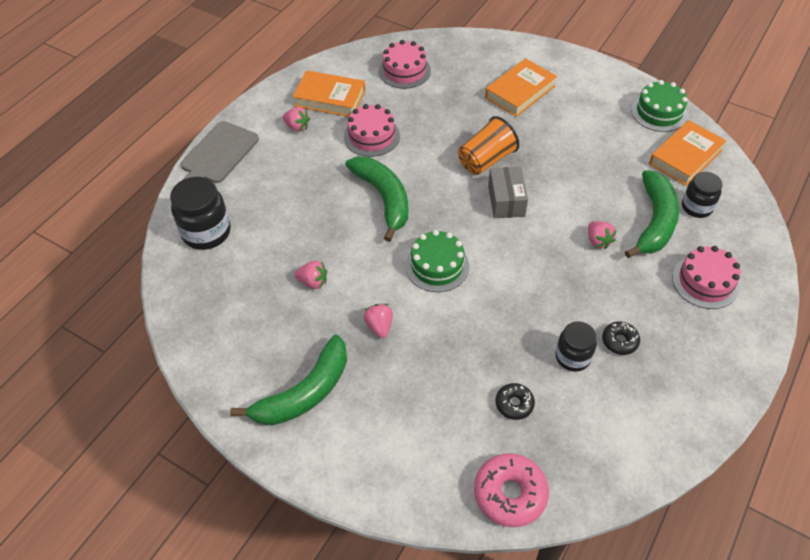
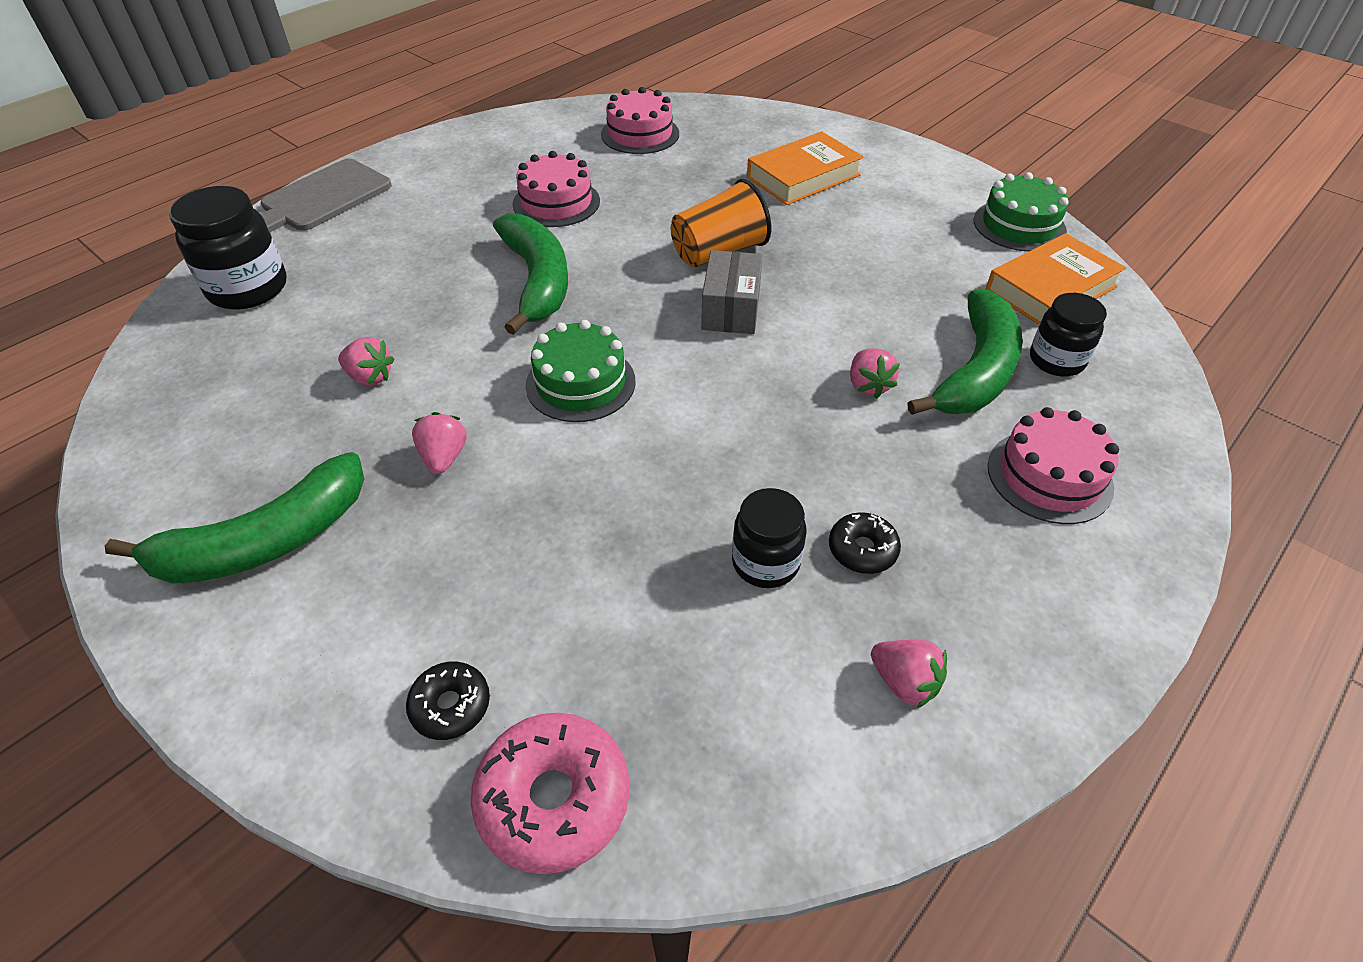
camera: 10 degrees right, 5 degrees down
pink strawberry [283,107,310,132] -> pink strawberry moved to [871,640,947,709]
orange book [292,70,365,117] -> none
black donut [495,383,535,420] -> black donut moved to [406,661,490,740]

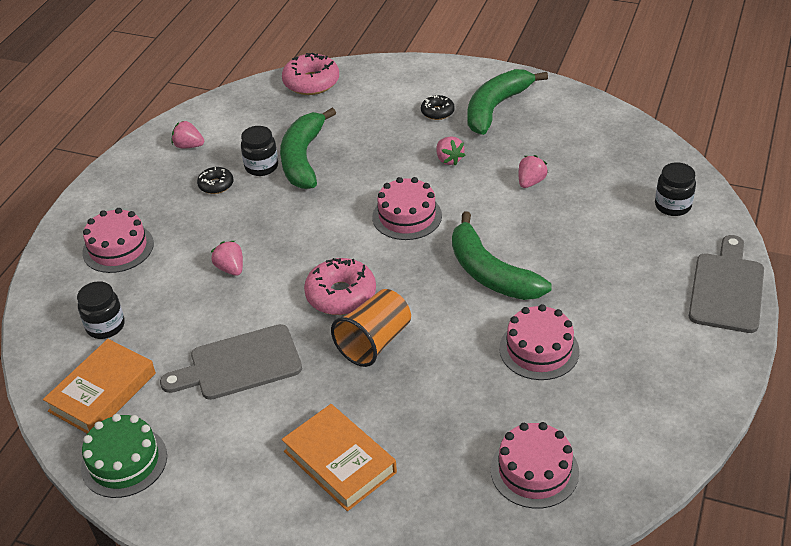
camera: 160 degrees right, 5 degrees down
black jar [169,186,287,309] -> black jar [655,162,696,216], size x0.64
pink strawberry [338,337,394,386] -> pink strawberry turned 120 degrees clockwise [519,155,548,188]
black donut [406,661,490,740] -> black donut moved to [421,95,454,120]
green cake [526,320,635,422] -> pink cake [372,177,442,240]
grey box [701,250,763,334] -> pink donut [304,258,376,315]
orange book [747,131,864,205] -> orange book turned 75 degrees counterclockwise [282,404,397,511]
green banana [907,290,1023,415] -> green banana moved to [280,108,336,189]
none -> grey cutting board [160,324,302,400]

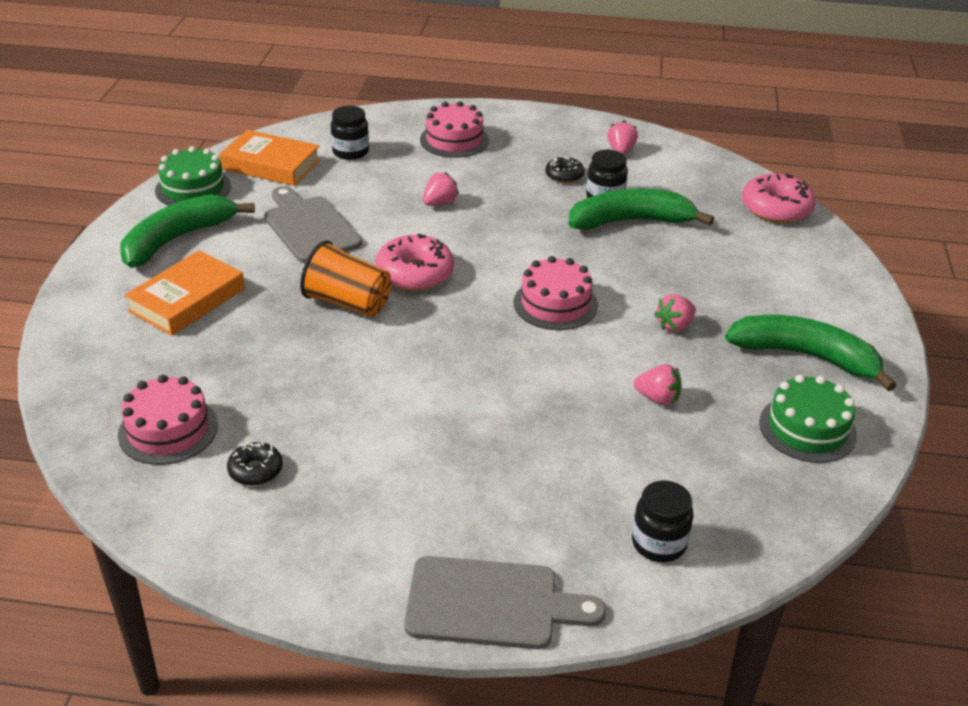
camera: 75 degrees right, 5 degrees down
black donut [421,95,454,120] -> black donut moved to [227,442,283,486]
green banana [452,211,552,300] -> green banana moved to [120,194,255,268]
pink cake [499,304,580,380] -> none
none -> green cake [759,375,857,463]

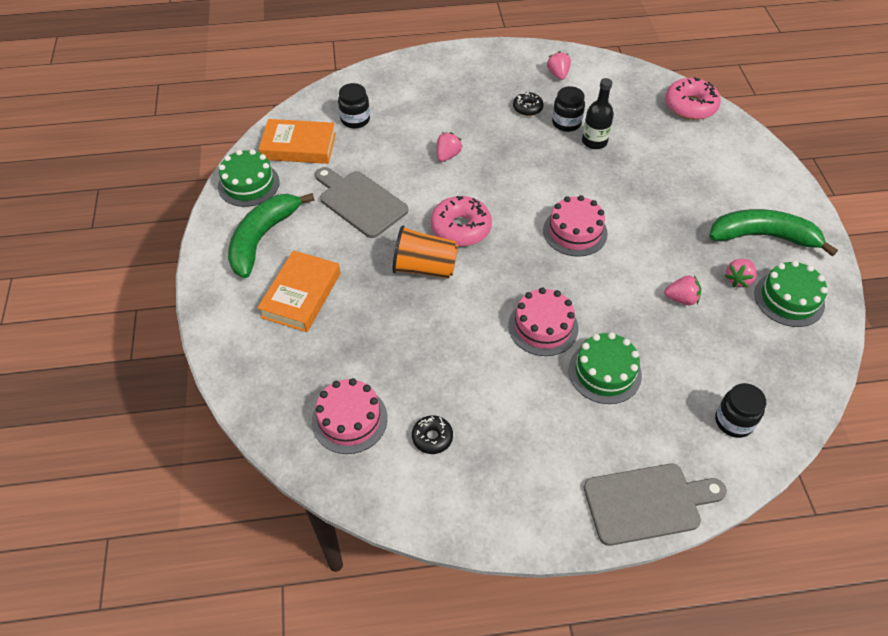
camera: 15 degrees left, 15 degrees up
pink cake [420,101,489,158] -> pink cake moved to [508,288,578,356]
green banana [569,188,714,230] -> black bottle [582,78,614,149]
pink strawberry [654,294,696,332] -> pink strawberry moved to [725,259,757,288]
none -> green cake [569,332,642,404]

